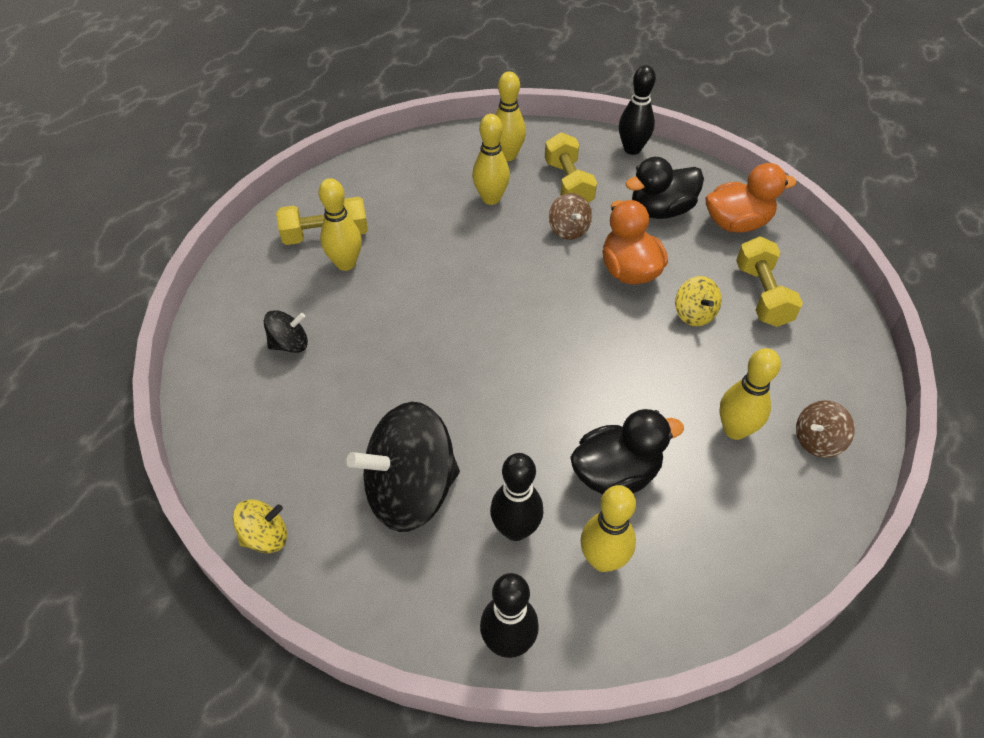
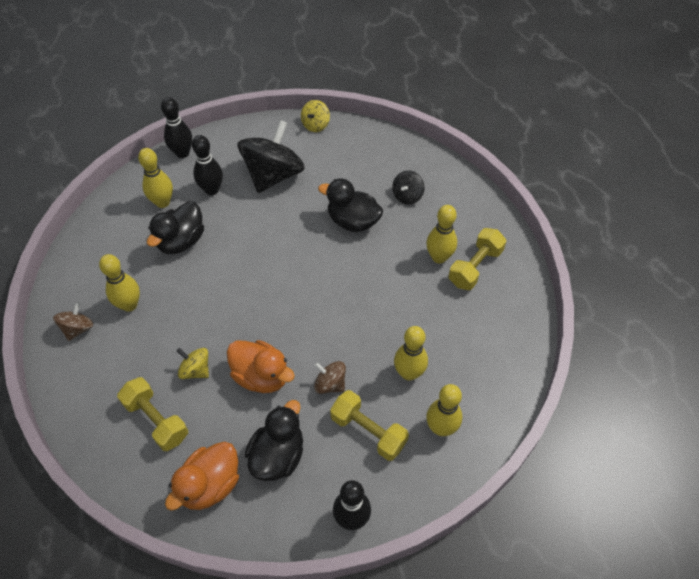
camera: 140 degrees right, 5 degrees up
none -> black duck [318,179,383,232]

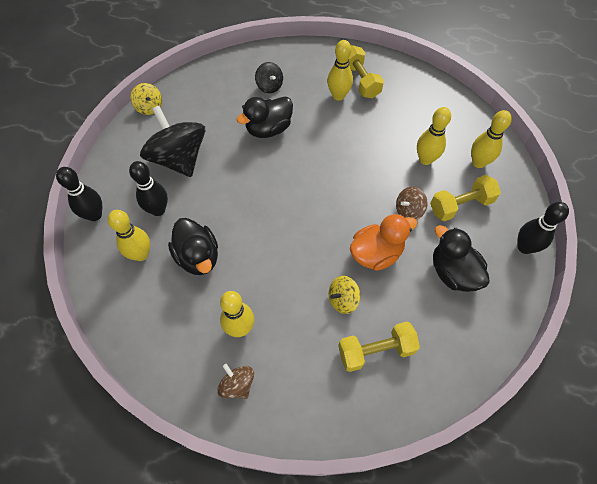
camera: 60 degrees left, 5 degrees up
orange duck [165,442,239,511] -> none

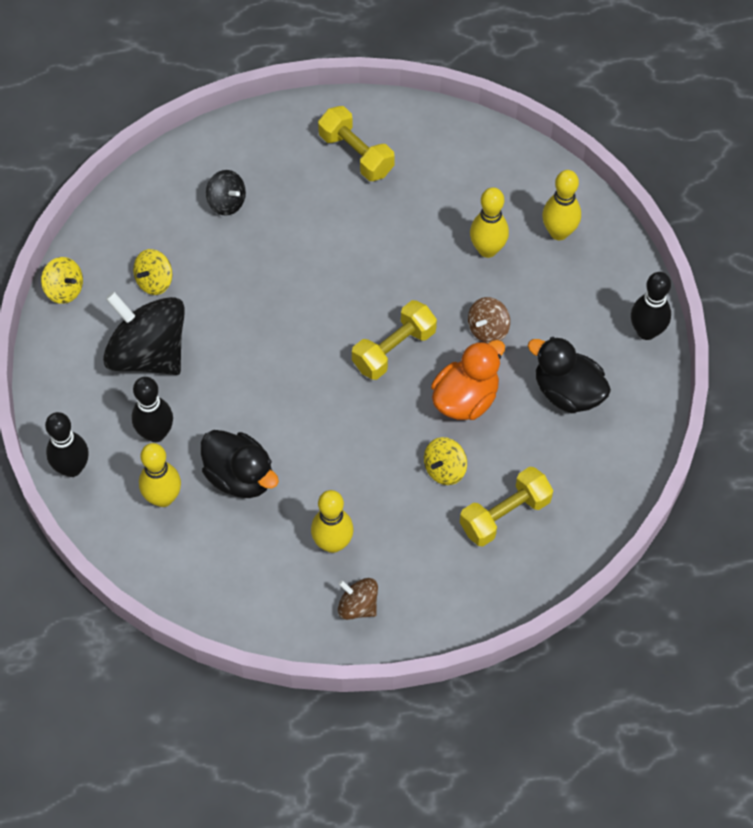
camera: 20 degrees left, 0 degrees up
black duck [236,96,293,138] -> none
yellow bowling pin [327,40,353,101] -> none
yellow dumbbell [430,175,501,221] -> yellow dumbbell moved to [352,300,437,380]
none -> yellow spinning top [133,249,172,295]

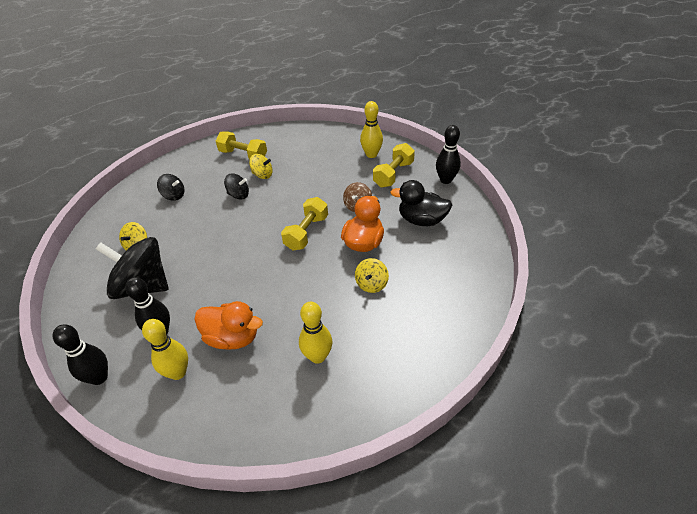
camera: 20 degrees left, 15 degrees down
yellow spinning top [41,257,83,304] -> yellow spinning top moved to [249,154,273,179]
black duck [201,430,279,498] -> orange duck [194,301,263,350]
brown spinning top [338,578,378,620] -> none
yellow dumbbell [460,467,553,546] -> yellow dumbbell moved to [373,143,415,187]
yellow bowling pin [470,187,509,258] -> none
none -> black spinning top [224,174,249,199]

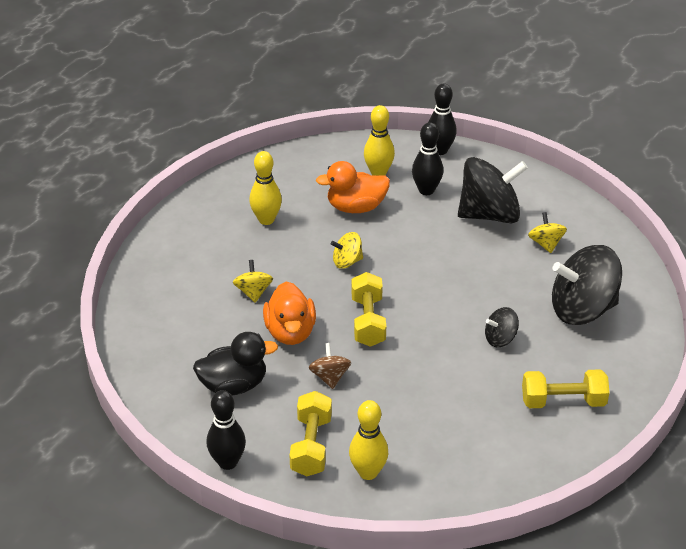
camera: 150 degrees right, 5 degrees down
black spinning top [157,174,184,201] -> black spinning top [552,245,622,325], size x2.11
yellow spinning top [249,154,273,179] -> yellow spinning top moved to [331,232,363,269]

